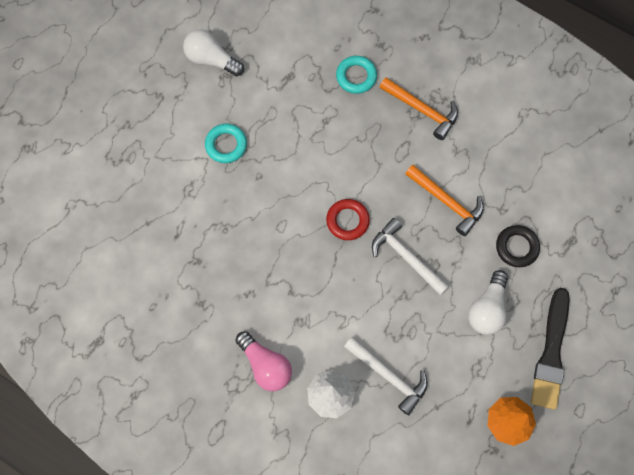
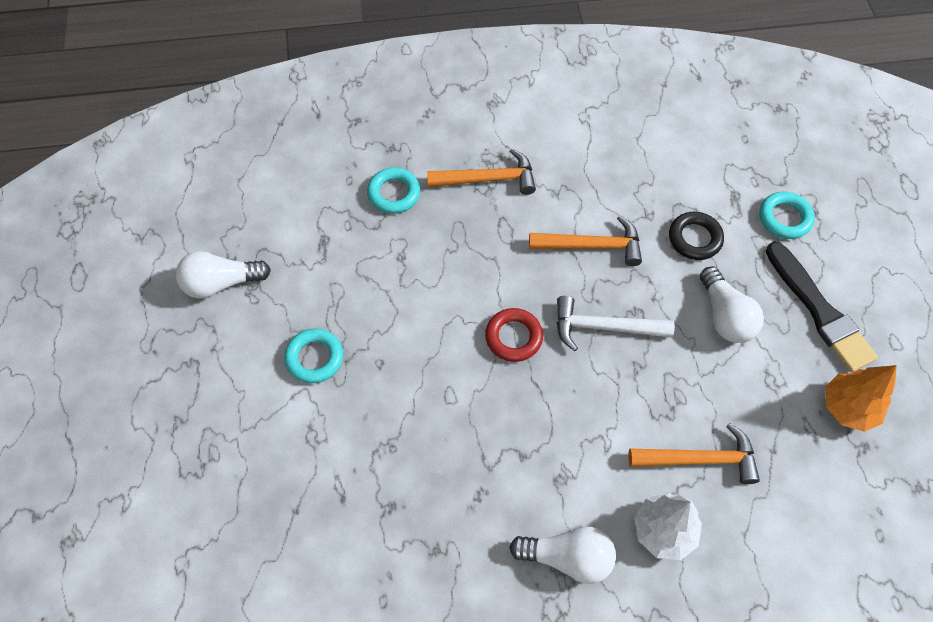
camera: 40 degrees left, 10 degrees down
pink light bulb [236,331,292,391] -> white light bulb [509,526,616,584]
white hammer [344,337,428,415] -> orange hammer [628,423,760,484]
none -> turquoise ring [759,192,815,239]

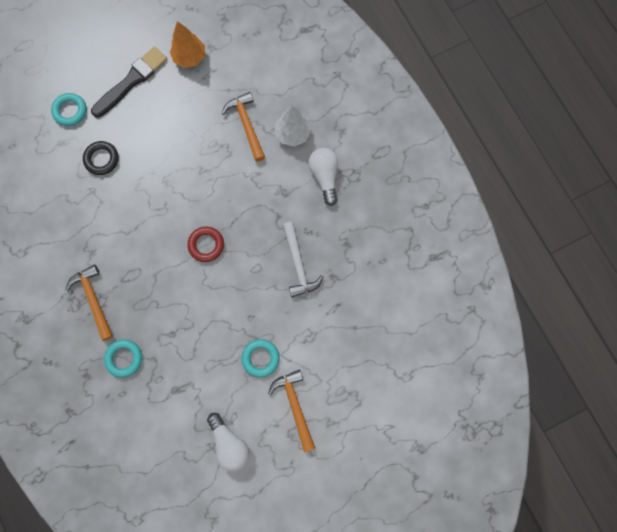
camera: 110 degrees left, 15 degrees up
orange hammer [529,216,642,266] -> orange hammer moved to [268,369,315,452]
white hammer [557,296,675,351] -> white hammer moved to [283,222,324,298]
white light bulb [700,266,764,343] -> none

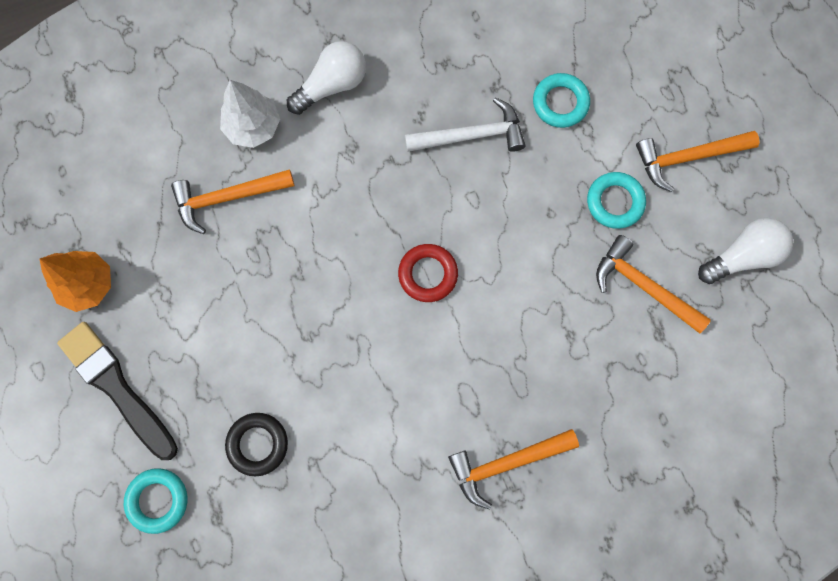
camera: 85 degrees left, 0 degrees up
turquoise ring [104,339,142,378] -> turquoise ring moved to [533,73,590,128]
white light bulb [308,148,338,206] -> white light bulb turned 150 degrees clockwise [287,41,366,115]
none -> orange hammer [596,235,711,333]

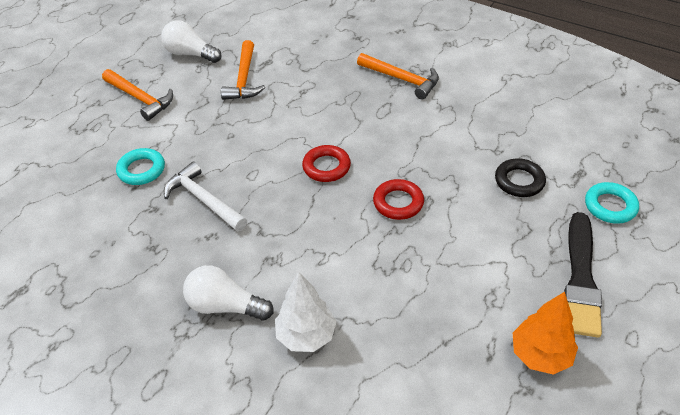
camera: 125 degrees left, 30 degrees down
orange hammer [171,169,295,234] -> none
turquoise ring [587,172,646,229] -> none
none -> red ring [373,179,424,220]

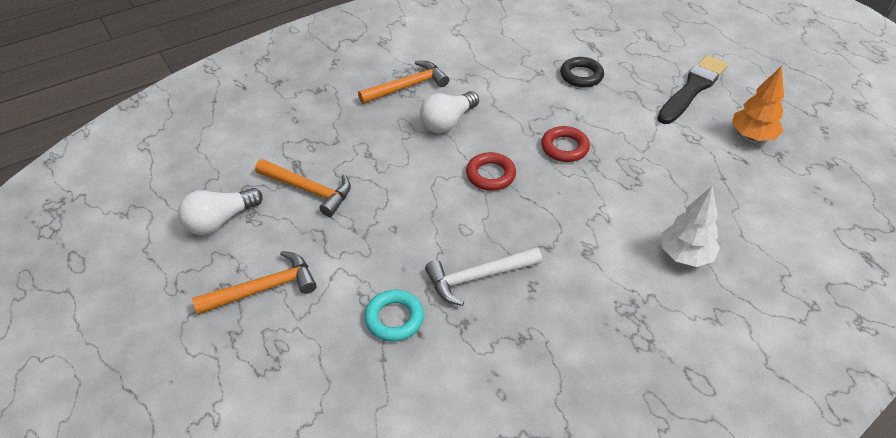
camera: 65 degrees left, 0 degrees up
white light bulb [183,265,274,321] -> white light bulb moved to [420,91,479,133]
black brush [564,212,602,338] -> black brush turned 90 degrees counterclockwise [657,55,728,124]
turquoise ring [585,182,639,224] -> none

